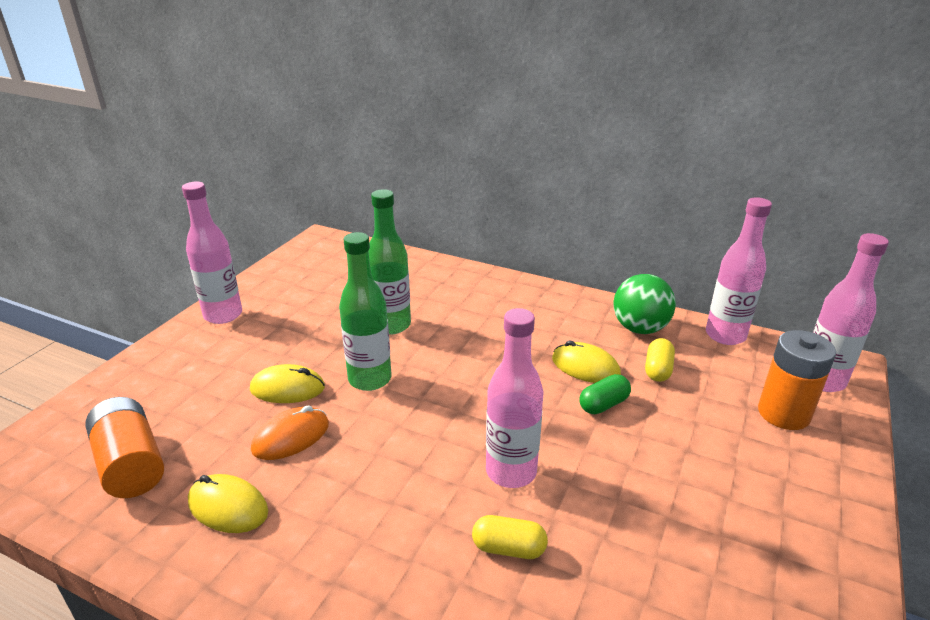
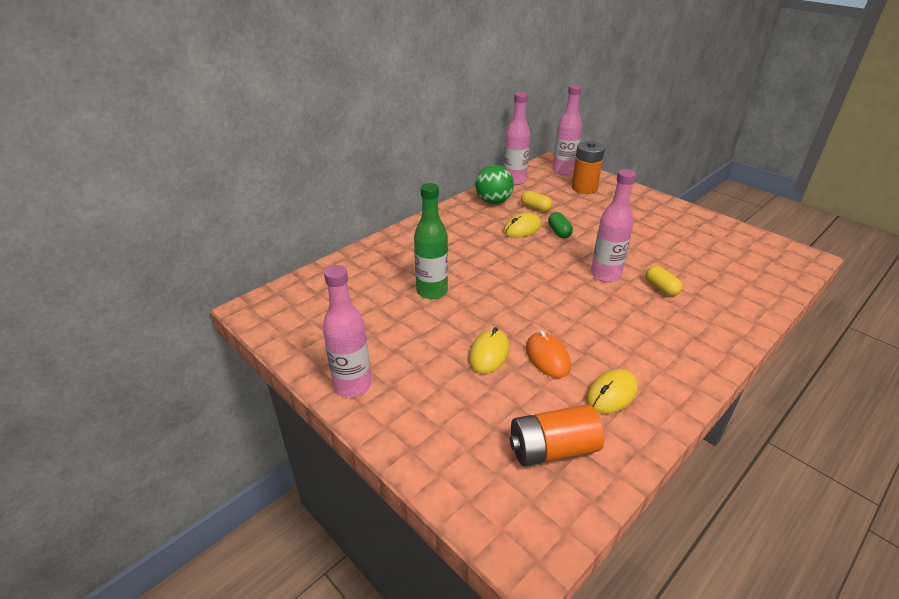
camera: 70 degrees left, 5 degrees up
green bottle [339,232,391,391] -> none
yellow capsule [472,515,548,559] -> yellow capsule turned 60 degrees counterclockwise [646,266,682,296]

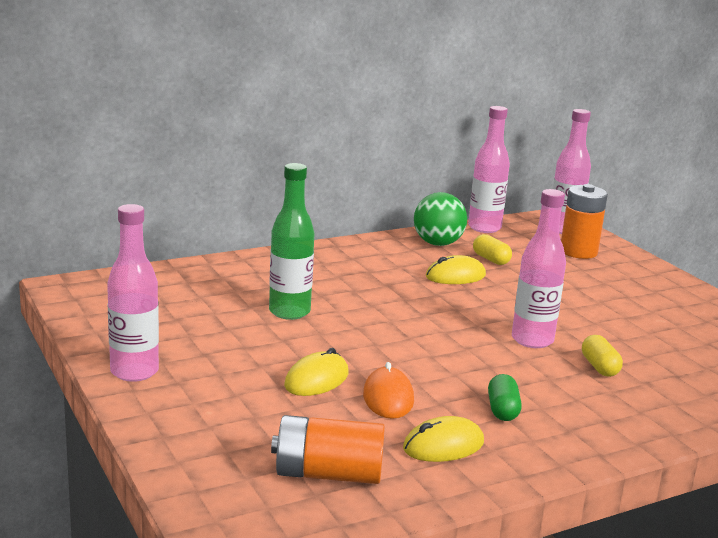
camera: 15 degrees right, 15 degrees down
green capsule [548,212,573,238] -> green capsule moved to [488,374,522,421]

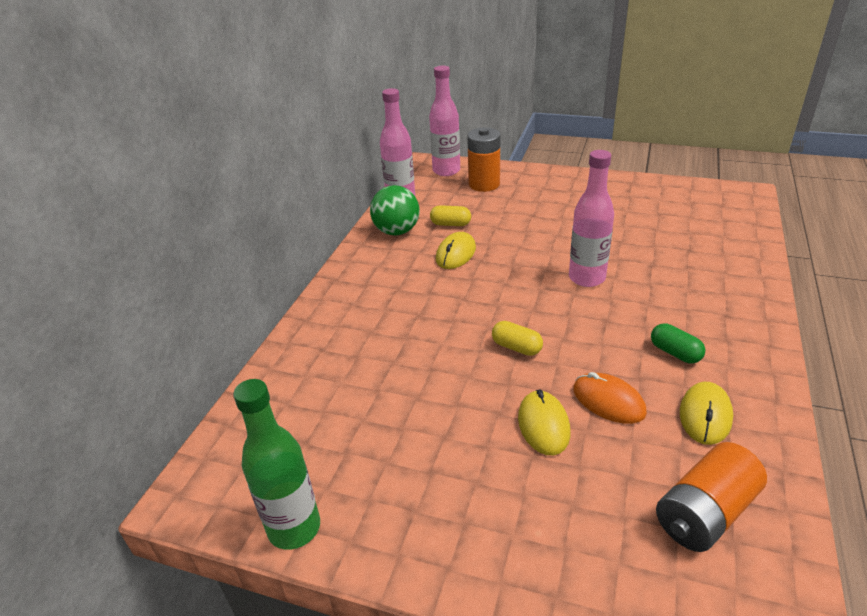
camera: 40 degrees left, 15 degrees up
pink bottle [107,204,159,382] -> none
green bottle [269,163,314,320] -> green bottle moved to [233,379,320,550]
yellow capsule [582,335,623,377] -> yellow capsule moved to [492,321,543,356]

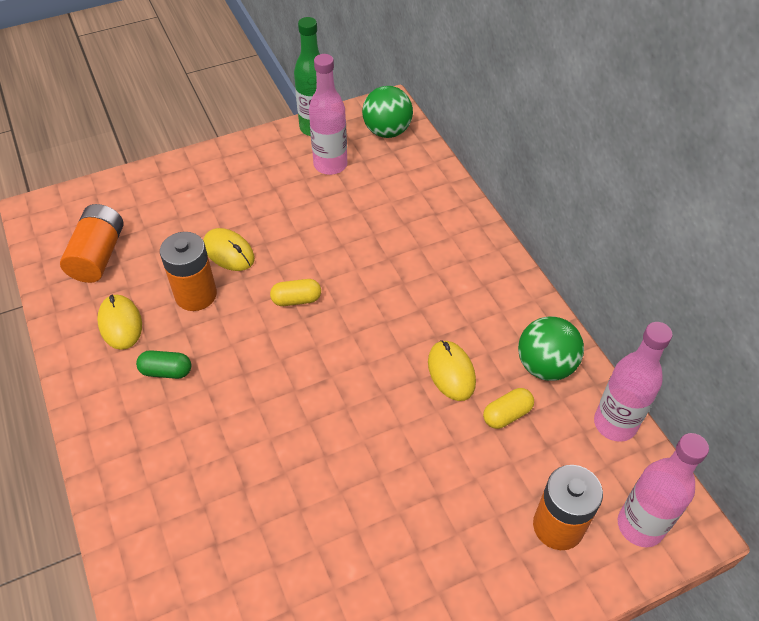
camera: 135 degrees right, 15 degrees up
pink bottle [569,150,614,287] -> pink bottle moved to [309,54,347,175]
orange mouse [573,372,647,424] -> orange battery [160,232,217,311]
none -> green ball [362,86,413,138]

